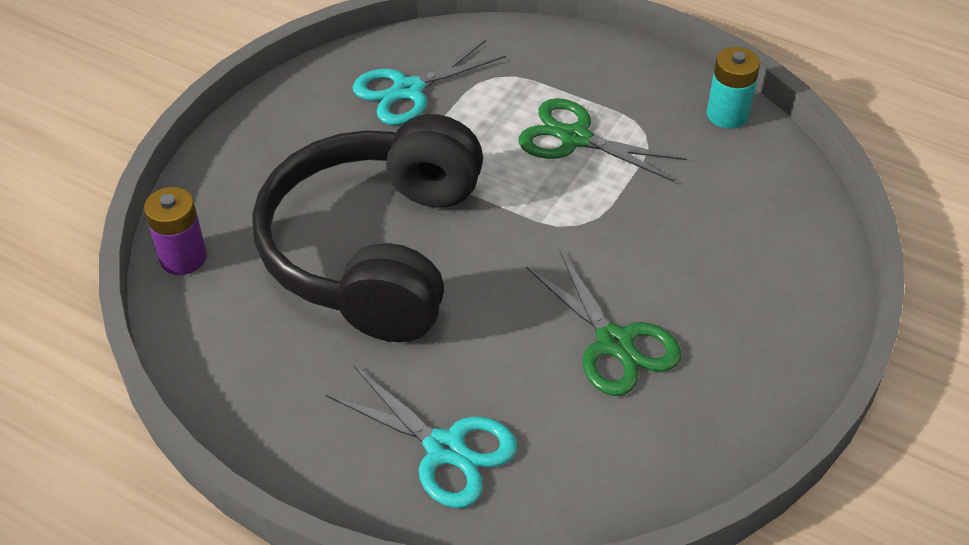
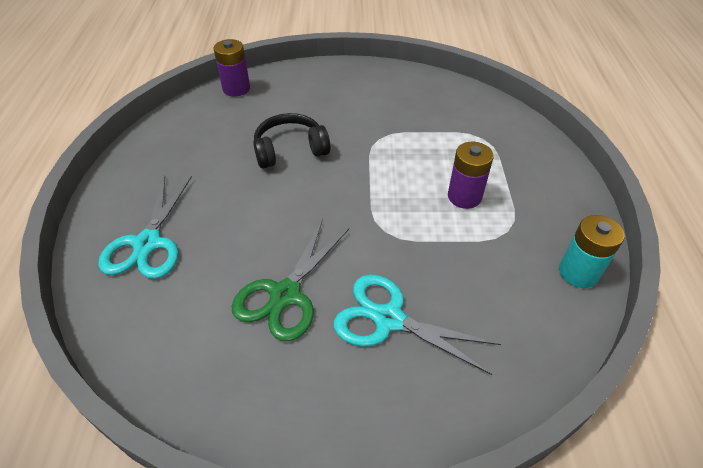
camera: 60 degrees right, 0 degrees up
black headphones [252,114,483,342] -> black headphones [253,113,330,169], size x0.46
turquoise scissors [353,40,506,125] -> turquoise scissors moved to [334,274,501,375]
green scissors [518,98,687,182] -> purple battery [448,142,494,209]

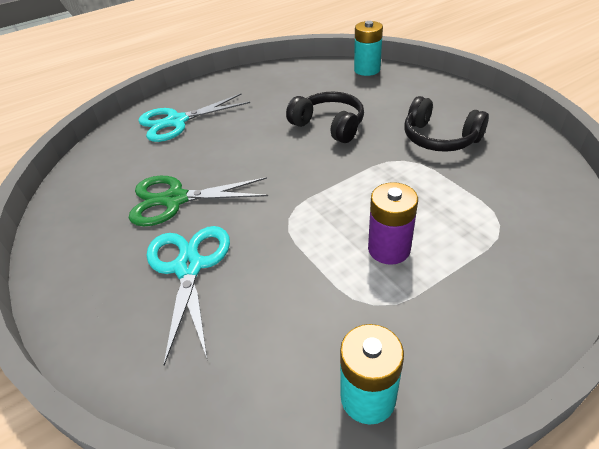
camera: 60 degrees right, 5 degrees down
purple battery [213,39,250,96] -> turquoise battery [354,21,383,76]
none -> black headphones [404,96,489,152]

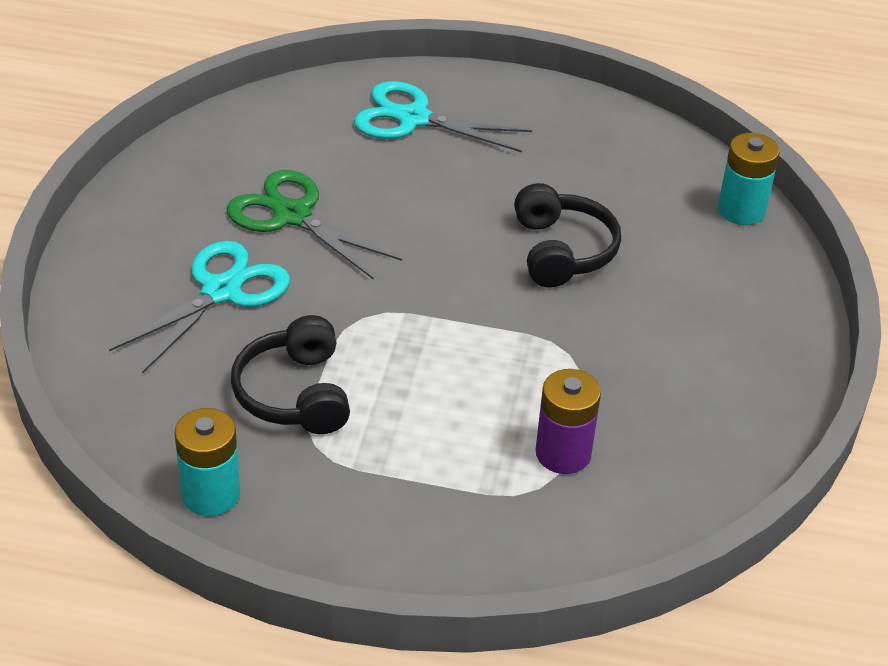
camera: 40 degrees right, 0 degrees up
purple battery [368,182,418,265] -> purple battery moved to [535,369,601,474]
black headphones [404,96,489,152] -> black headphones moved to [231,315,350,434]

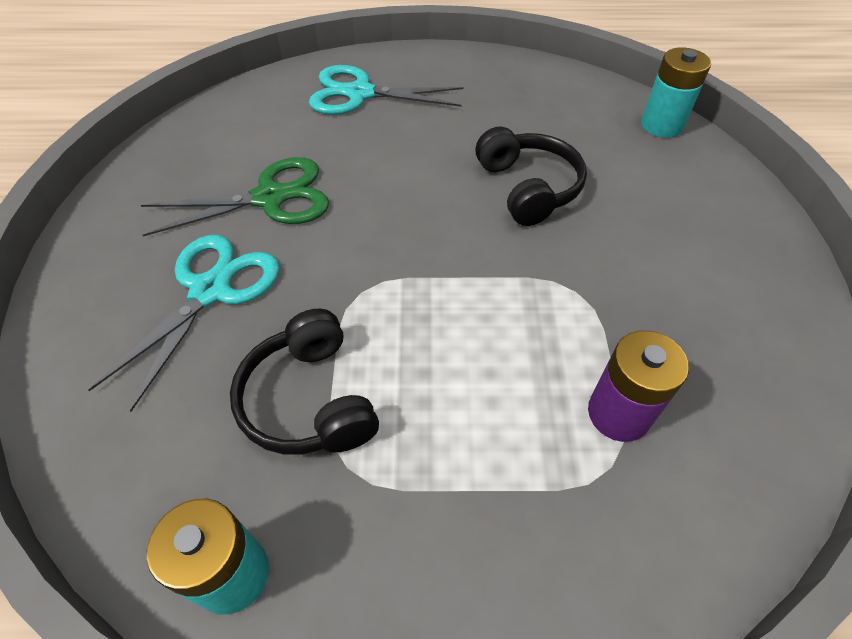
camera: 10 degrees left, 10 degrees up
green scissors [226,170,402,280] -> green scissors turned 135 degrees clockwise [141,157,329,237]

